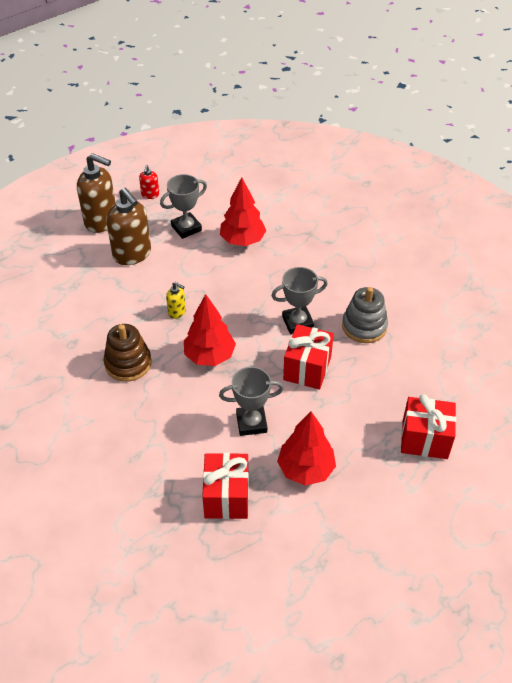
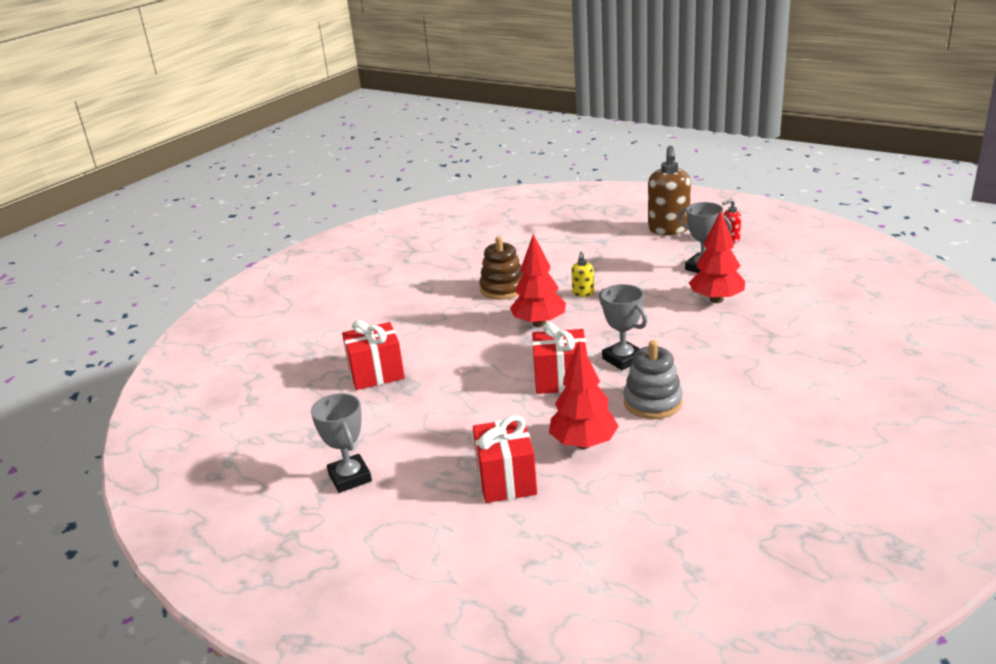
camera: 75 degrees right, 20 degrees down
brown soap dispenser [106,188,151,265] -> none
grey trophy [219,367,284,436] -> grey trophy moved to [311,393,372,493]
red tree [277,411,336,486] -> red tree moved to [549,340,619,449]

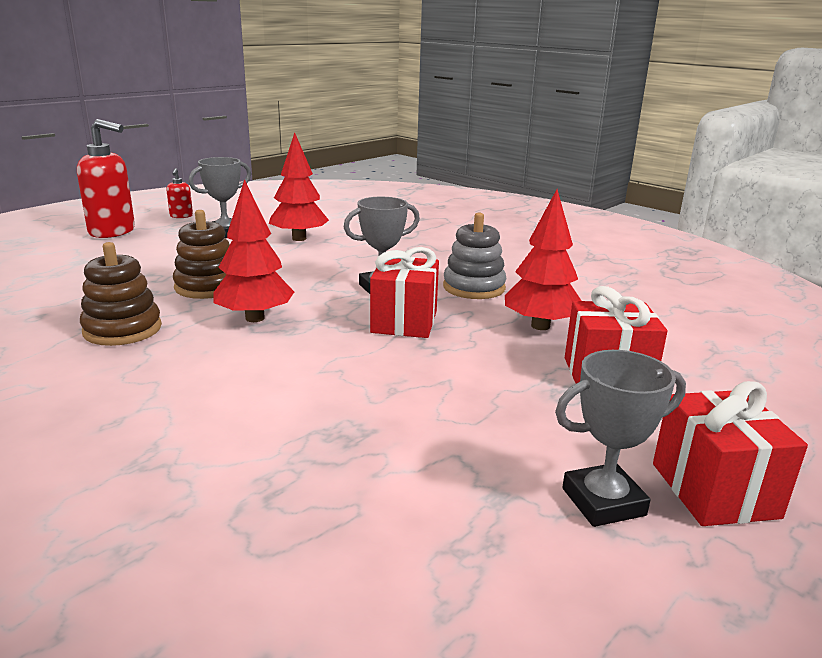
camera: 85 degrees left, 5 degrees down
red gift [342,320,405,390] -> red gift moved to [653,381,808,526]
yellow soap dispenser [571,252,594,297] -> brown stacking toy [173,210,230,299]
brown soap dispenser [648,146,691,235] -> red soap dispenser [77,119,135,238]

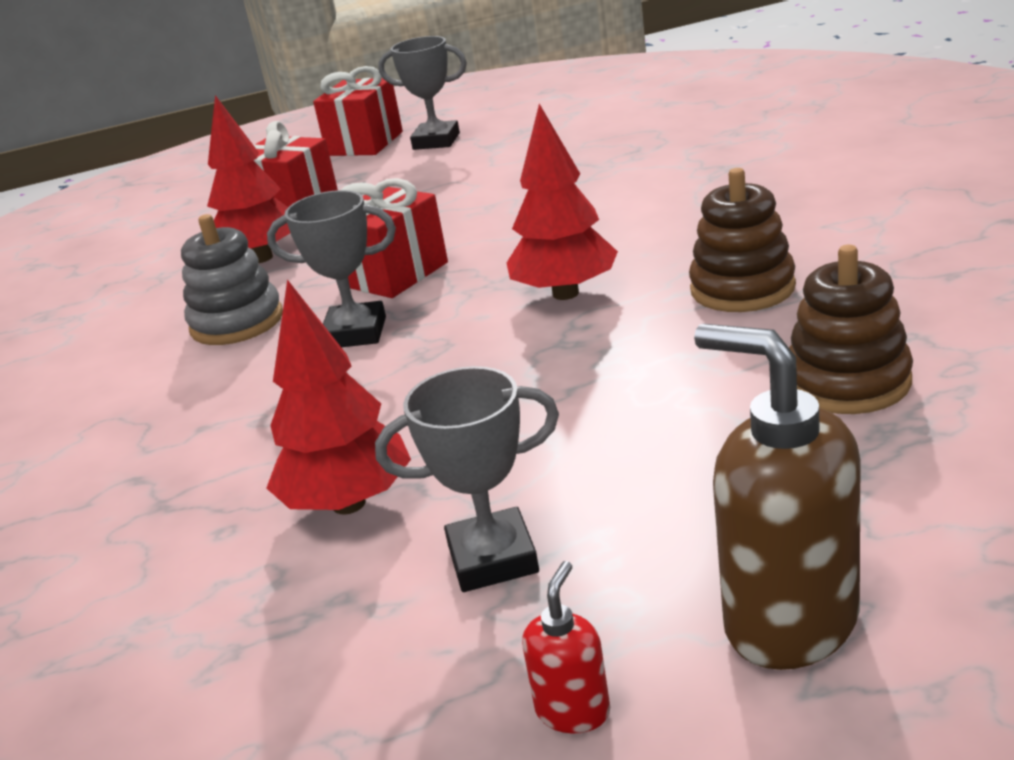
camera: 145 degrees left, 5 degrees up
red soap dispenser [77,119,135,238] -> brown soap dispenser [694,324,860,670]
brown stacking toy [173,210,230,299] -> brown stacking toy moved to [789,245,913,414]

